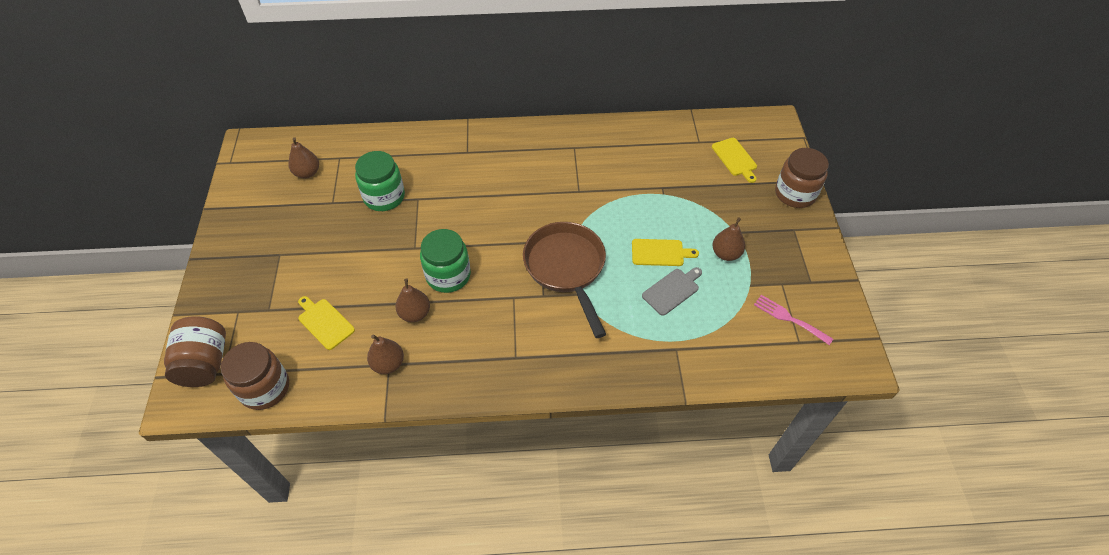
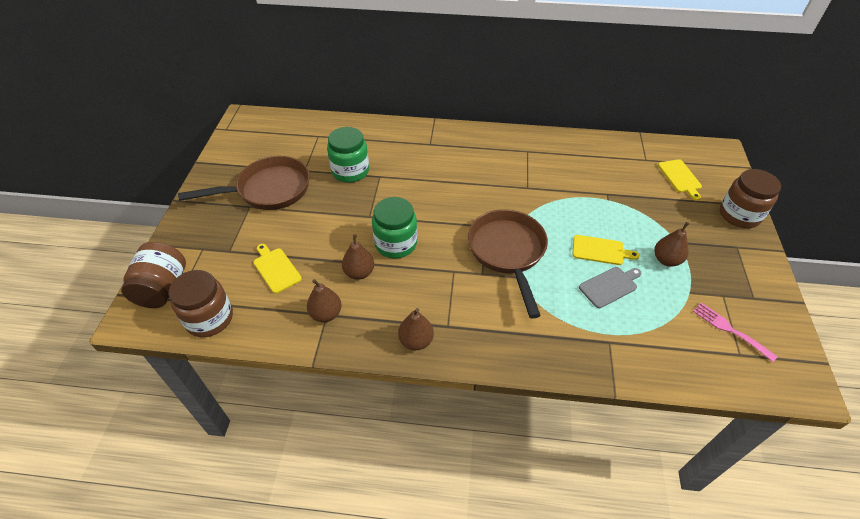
camera: 10 degrees right, 5 degrees down
brown pear [288,137,319,179] -> brown pear moved to [398,308,434,350]
none -> brown pan [178,156,310,210]

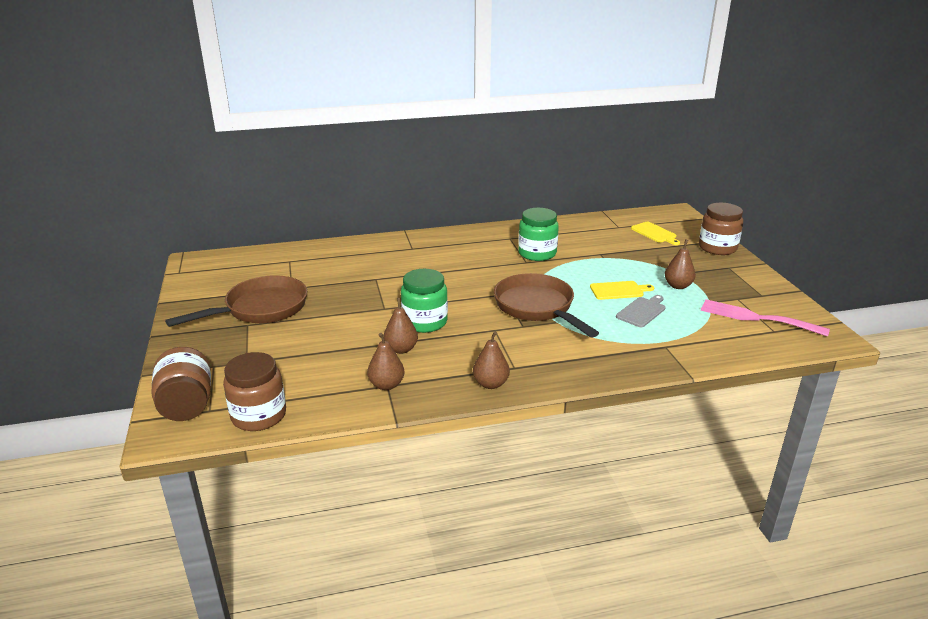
camera: 20 degrees left, 20 degrees down
yellow cutting board [253,244,302,294] -> none
green jar [327,127,369,183] -> green jar moved to [518,208,559,261]
pink fork [693,303,778,362] -> pink fork [701,299,830,337], size x1.55

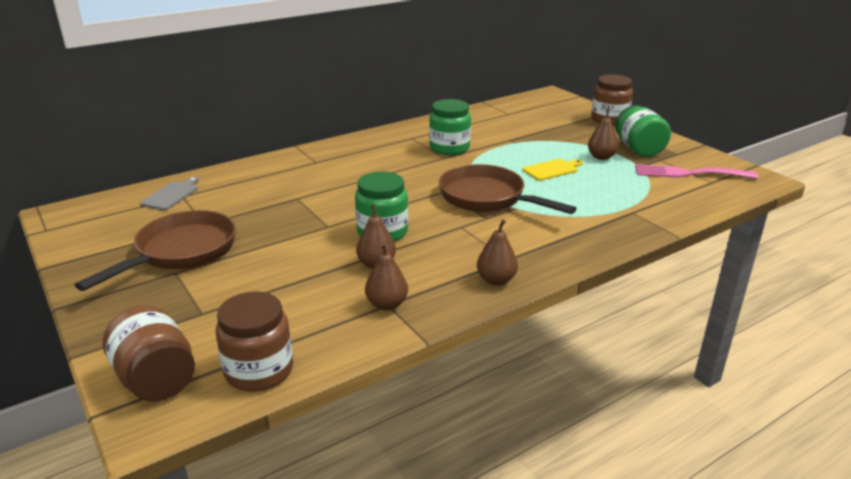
camera: 20 degrees left, 0 degrees up
grey cutting board [616,295,666,327] -> grey cutting board moved to [140,177,199,210]
yellow cutting board [631,222,680,245] -> none
none -> green jar [615,105,671,157]

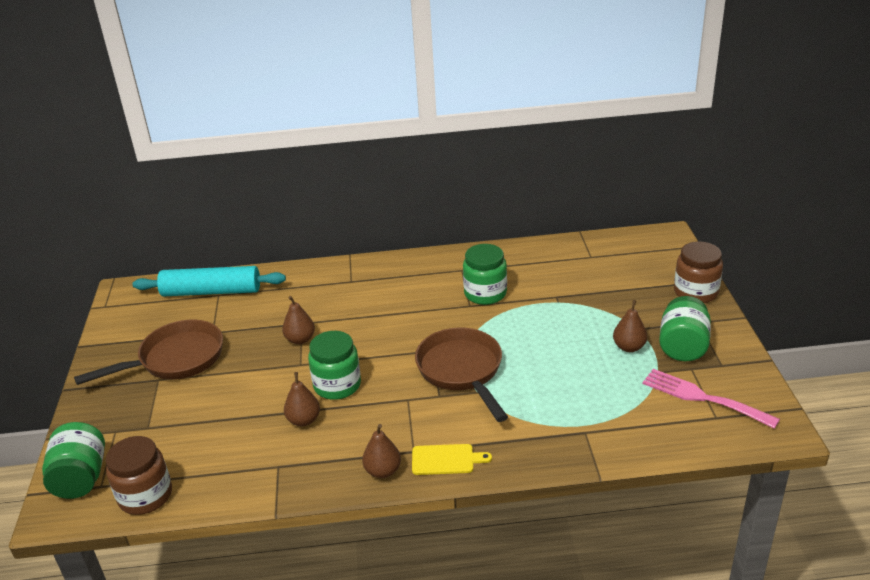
camera: 30 degrees right, 5 degrees up
brown jar [103,305,195,401] -> green jar [42,422,105,499]
grey cutting board [140,177,199,210] -> turquoise rolling pin [133,266,286,296]
brown pear [365,243,408,310] -> brown pear moved to [282,296,315,344]
yellow cutting board [523,159,583,181] -> yellow cutting board moved to [412,444,492,475]

